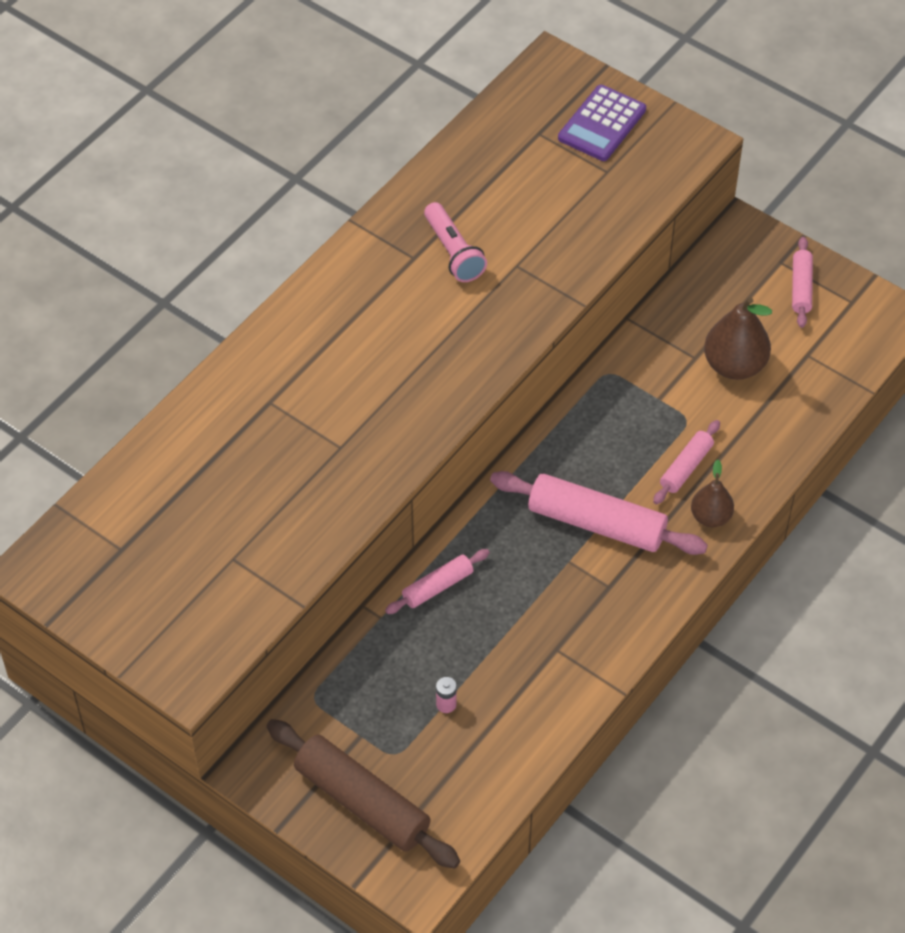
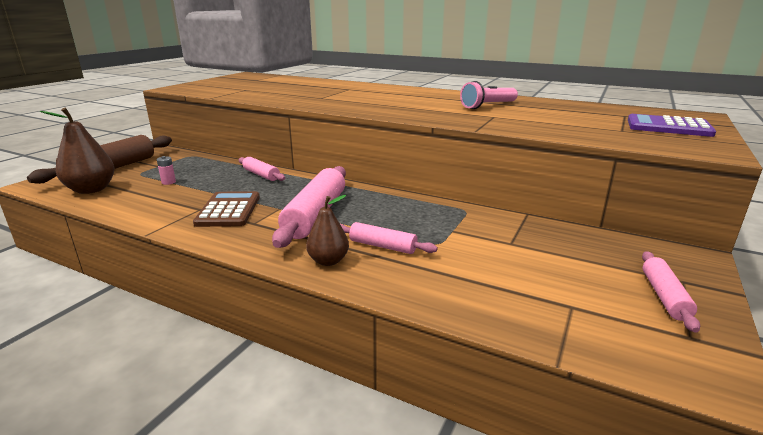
camera: 80 degrees right, 30 degrees down
brown pear [704,297,772,380] -> brown pear moved to [40,107,114,194]
pink rolling pin [792,237,813,328] -> pink rolling pin turned 75 degrees counterclockwise [642,251,700,333]
none -> brown calculator [193,191,260,227]

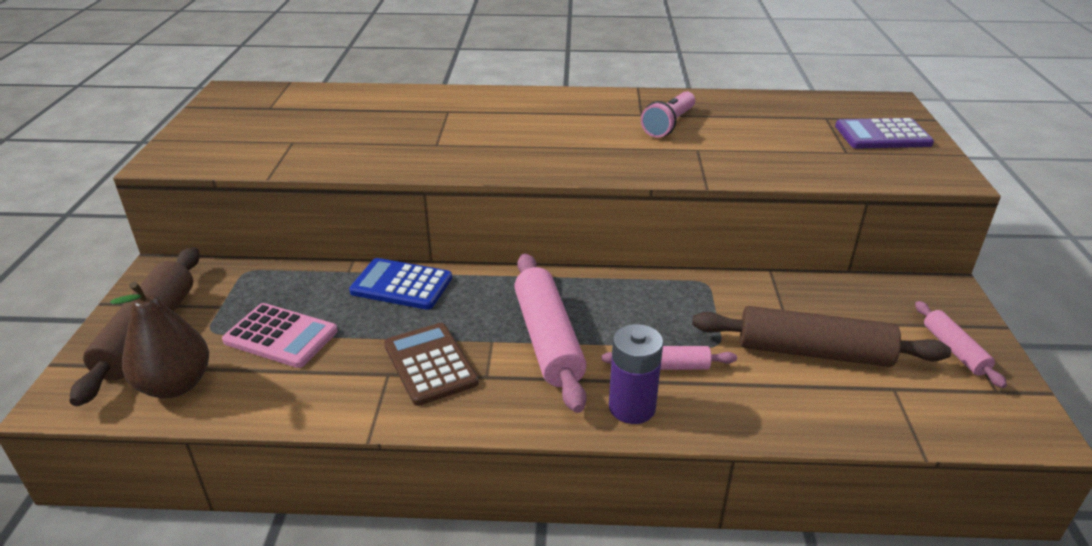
camera: 25 degrees left, 10 degrees up
pink battery [157,156,176,185] -> pink calculator [222,303,338,368]
pink rolling pin [238,157,285,181] -> blue calculator [349,258,452,310]
brown pear [306,195,349,266] -> purple battery [609,324,663,424]
none -> brown rolling pin [692,306,951,367]

